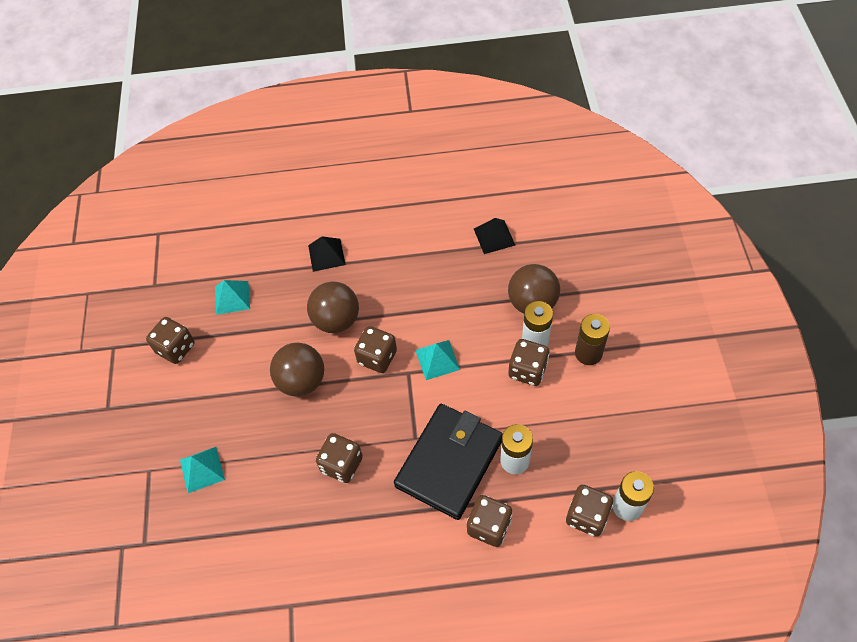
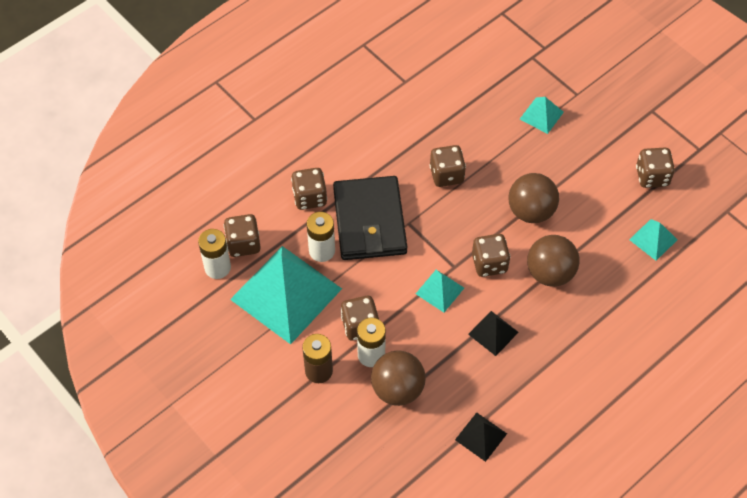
camera: 140 degrees right, 0 degrees up
black pyramid [308,236,346,272] -> black pyramid moved to [468,311,519,356]
none -> turquoise pyramid [230,246,342,344]

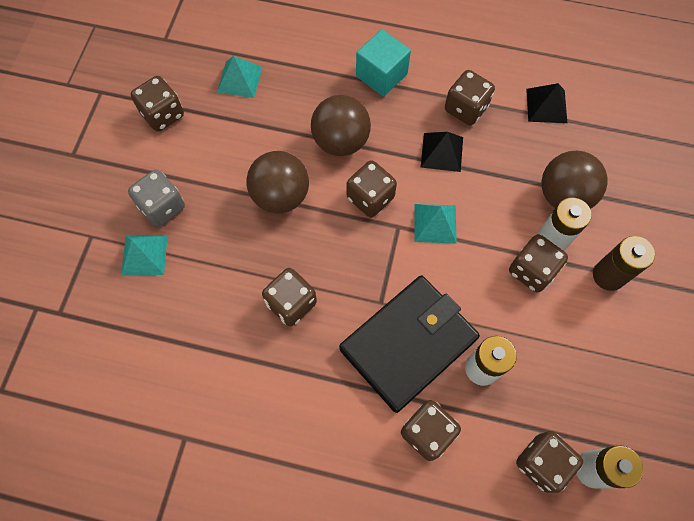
camera: 125 degrees left, 10 degrees up
turquoise pyramid [230,246,342,344] -> none
none -> grey dice [128,170,185,227]
none -> turquoise cube [356,29,411,97]
none -> brown dice [445,70,495,125]

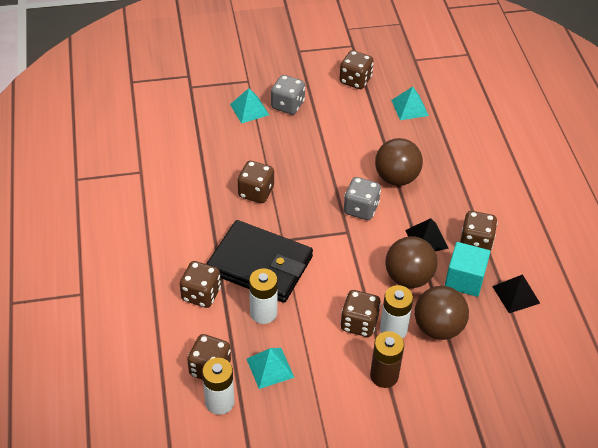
camera: 65 degrees right, 20 degrees down
brown ball [246,151,309,213] -> brown ball moved to [385,236,438,288]
brown dice [347,160,397,218] -> grey dice [344,177,381,220]
turquoise cube [356,29,411,97] -> turquoise cube moved to [445,242,490,297]
turquoise pyramid [415,204,457,244] -> turquoise pyramid moved to [247,348,295,389]

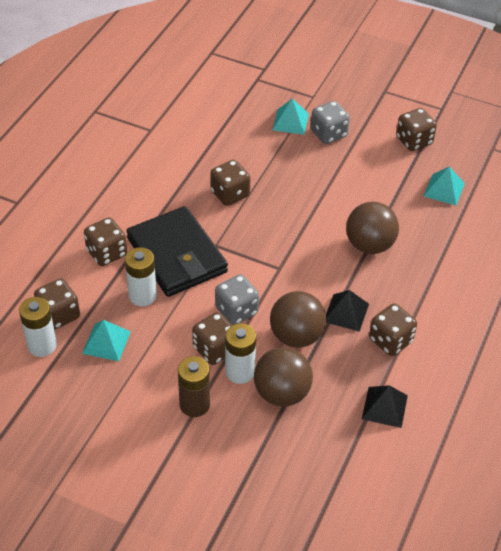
camera: 35 degrees right, 0 degrees up
grey dice [344,177,381,220] -> grey dice moved to [215,274,259,325]
turquoise cube [445,242,490,297] -> none

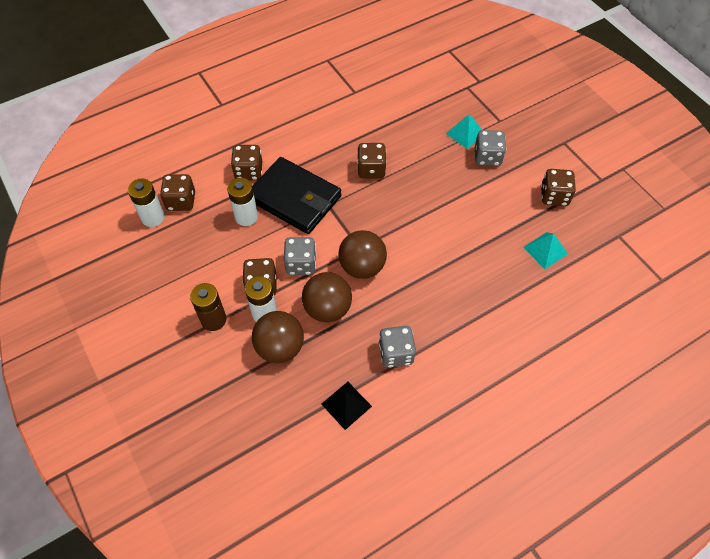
camera: 35 degrees right, 10 degrees up
turquoise pyramid [82,320,131,361] -> none
black wallet [127,206,228,297] -> black wallet turned 60 degrees counterclockwise [252,157,341,234]
black pyramid [326,290,369,332] -> none
brown ball [346,202,399,254] -> brown ball moved to [338,230,387,279]
brown dice [369,303,417,356] -> grey dice [379,326,416,368]

